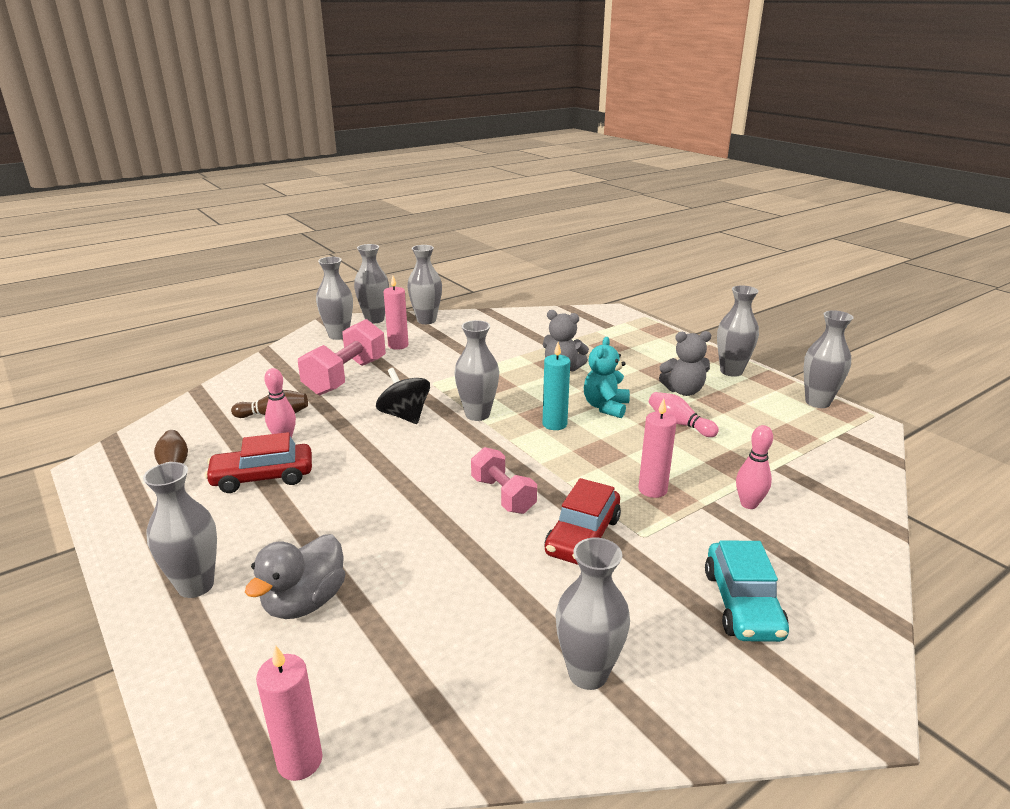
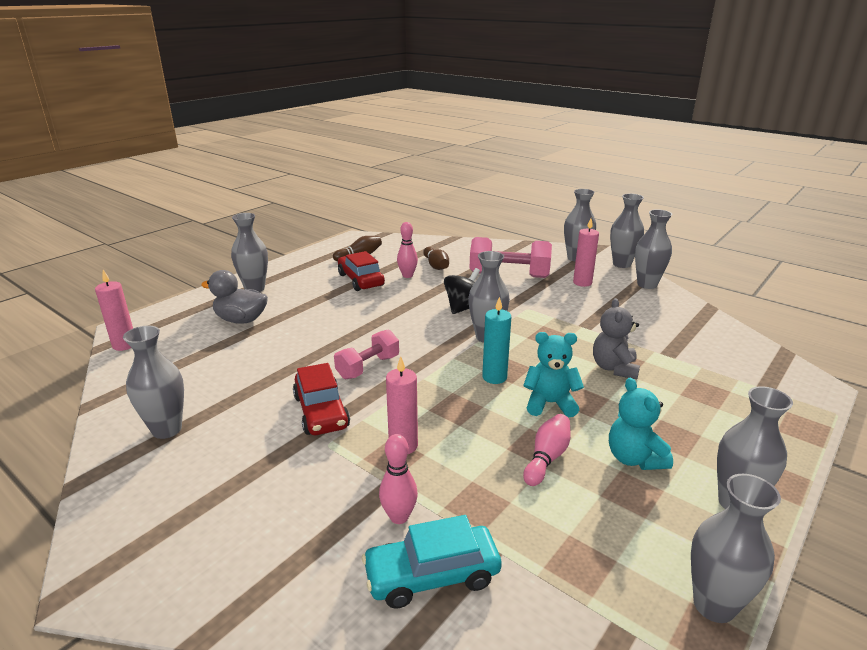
camera: 75 degrees right, 0 degrees up
red car [545,478,621,565] -> red car turned 120 degrees counterclockwise [293,363,350,435]
grey teddy bear [659,331,711,396] -> turquoise teddy bear [609,378,673,470]
turquoise car [705,540,789,642] -> turquoise car moved to [362,515,502,609]

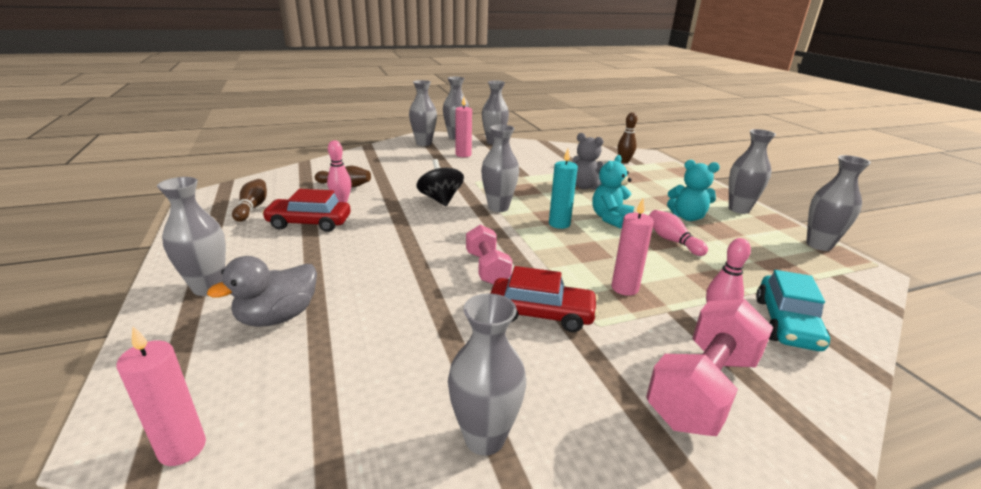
camera: 60 degrees left, 0 degrees up
pink dumbbell [470,237,552,278] -> pink dumbbell moved to [646,299,773,436]
none -> brown bowling pin [618,112,637,163]

